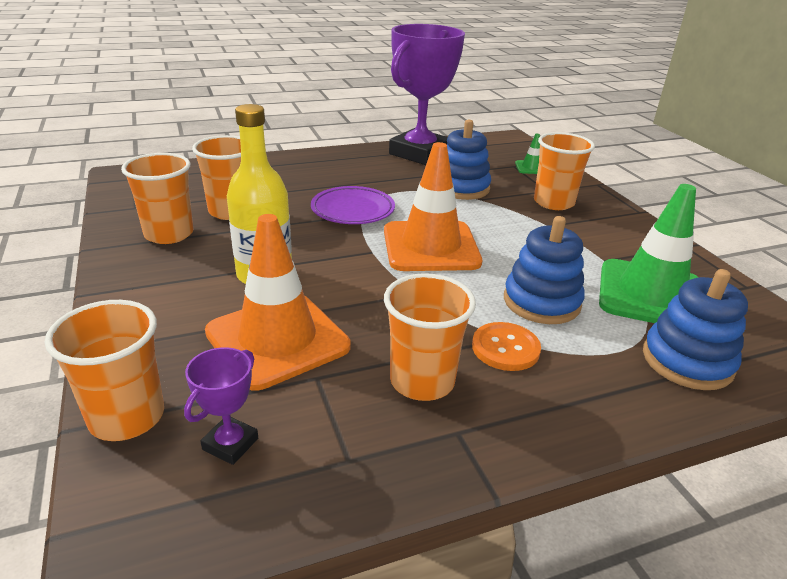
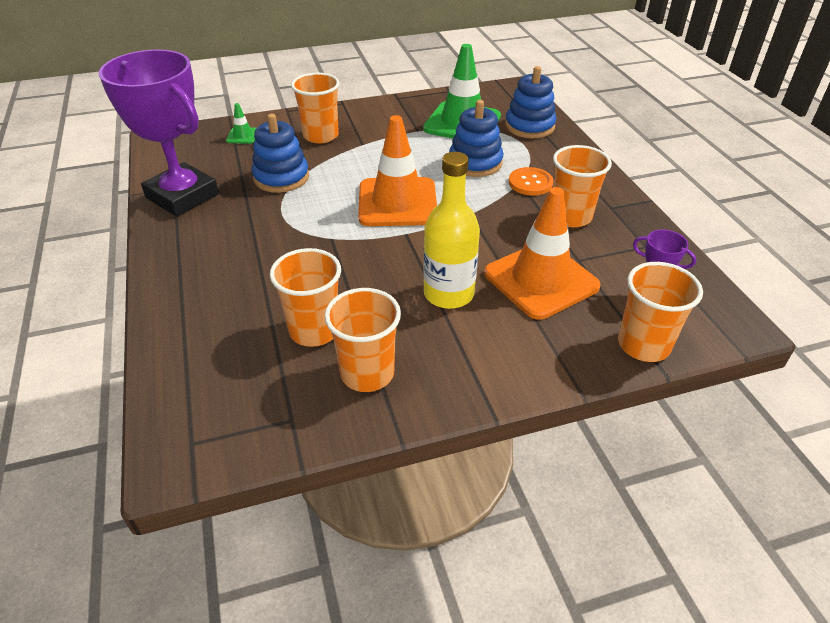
camera: 85 degrees left, 10 degrees up
purple plate [311,186,395,224] -> none

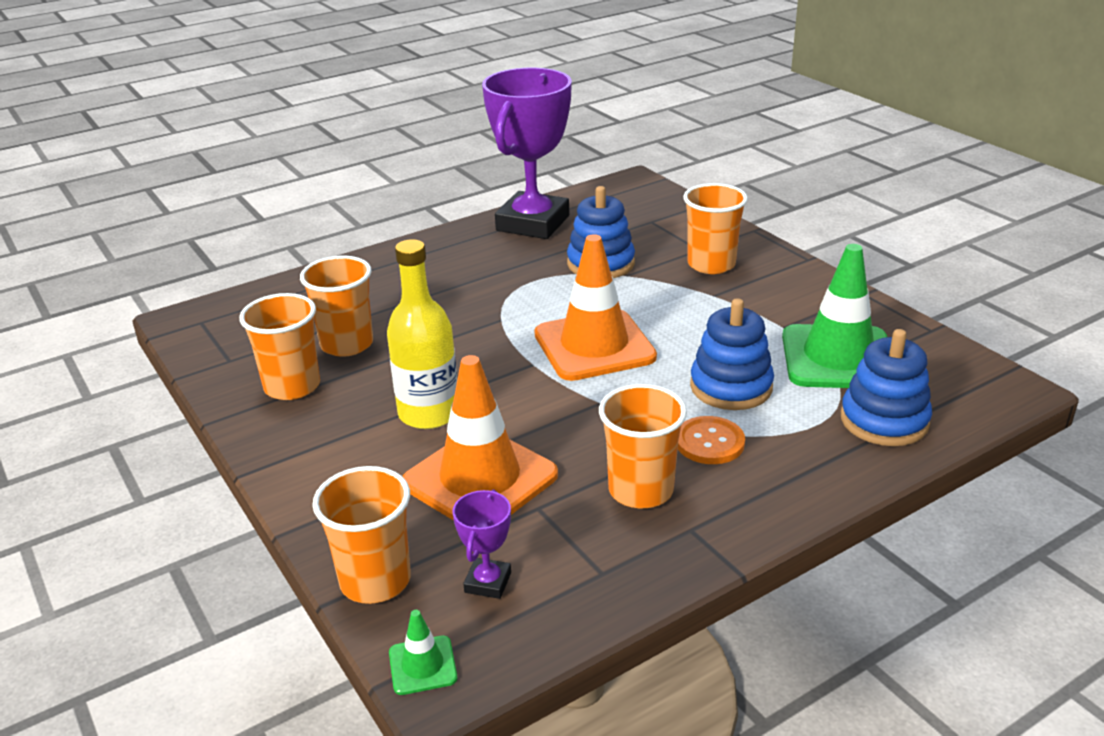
camera: 75 degrees right, 10 degrees down
green traffic cone [226,103,257,144] -> green traffic cone moved to [389,610,457,695]

